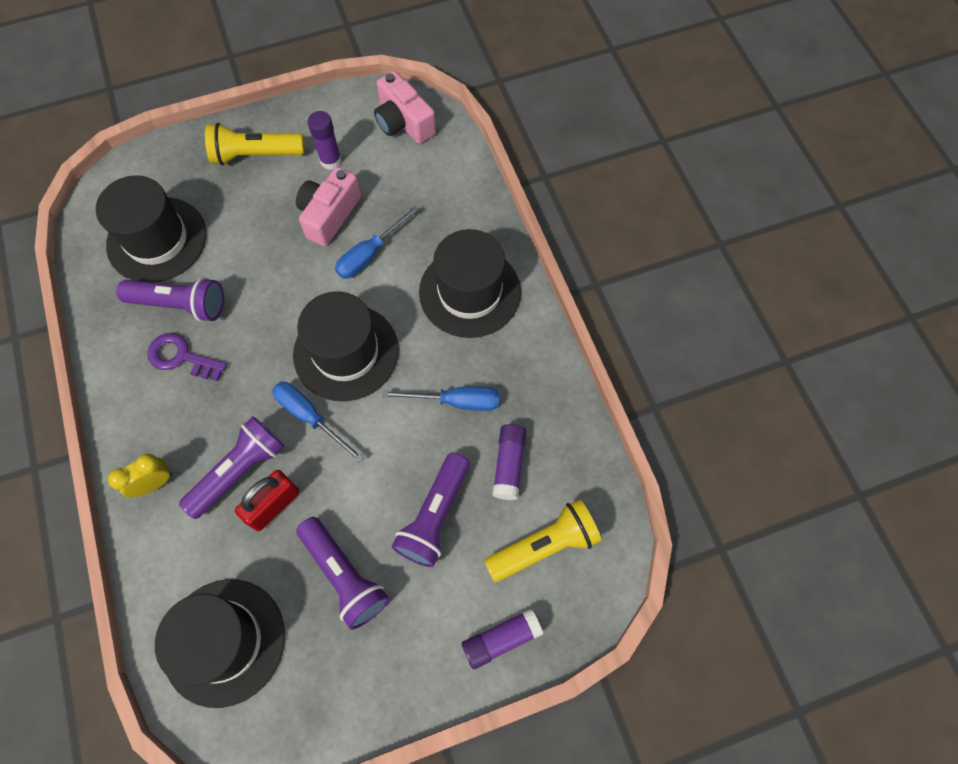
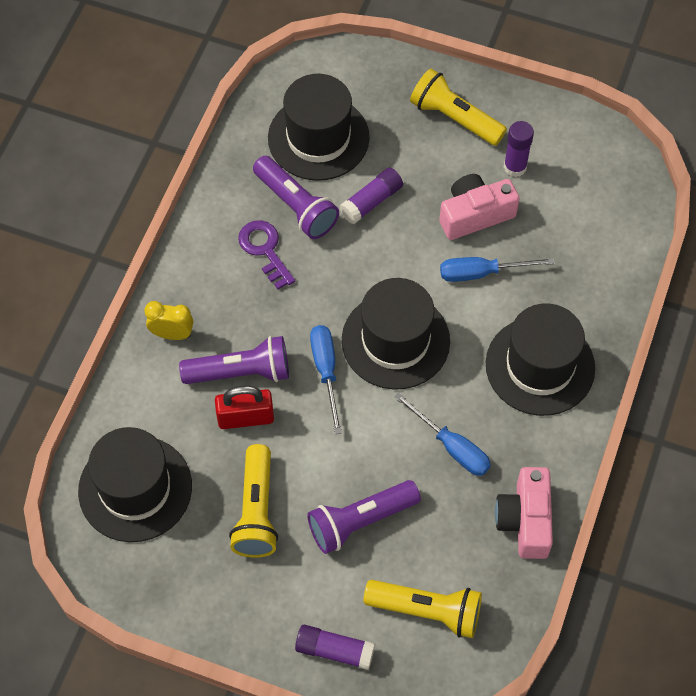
camera: 40 degrees right, 5 degrees down
purple flashlight [296,517,389,630] -> yellow flashlight [229,444,278,558]
pink camera [374,71,436,144] -> pink camera moved to [495,467,553,559]
purple glue stick [492,424,526,500] -> purple glue stick moved to [339,168,403,224]

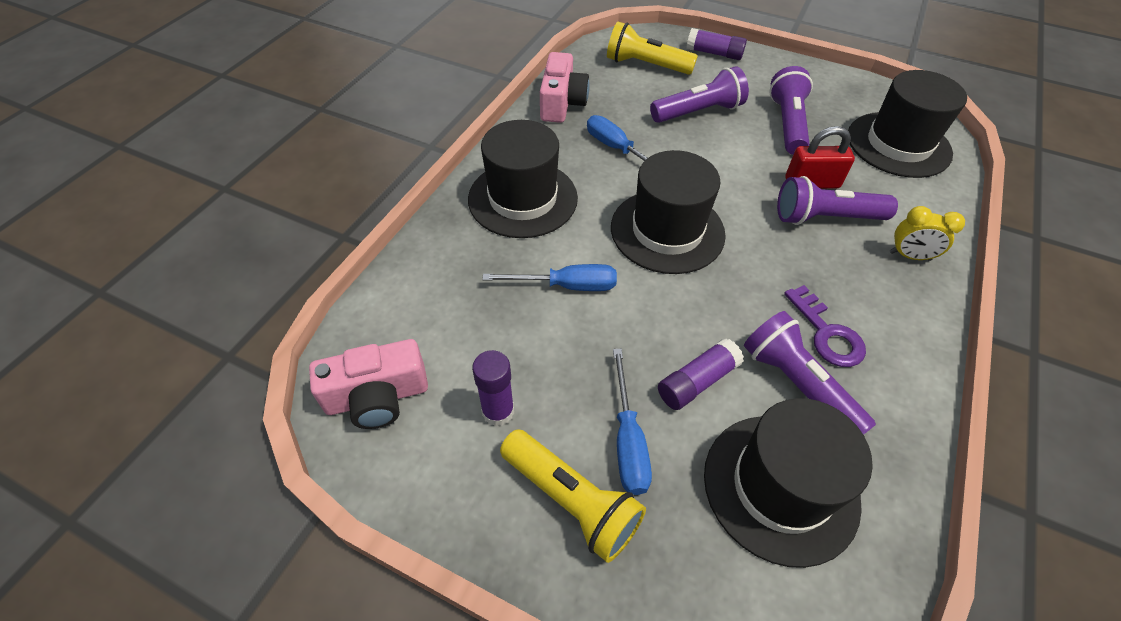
camera: 175 degrees left, 10 degrees down
yellow flashlight [229,444,278,558] -> purple flashlight [769,66,813,155]
blue screwdriver [310,325,342,434] -> blue screwdriver moved to [613,349,652,495]
pink camera [439,174,520,240] -> pink camera moved to [309,339,428,429]

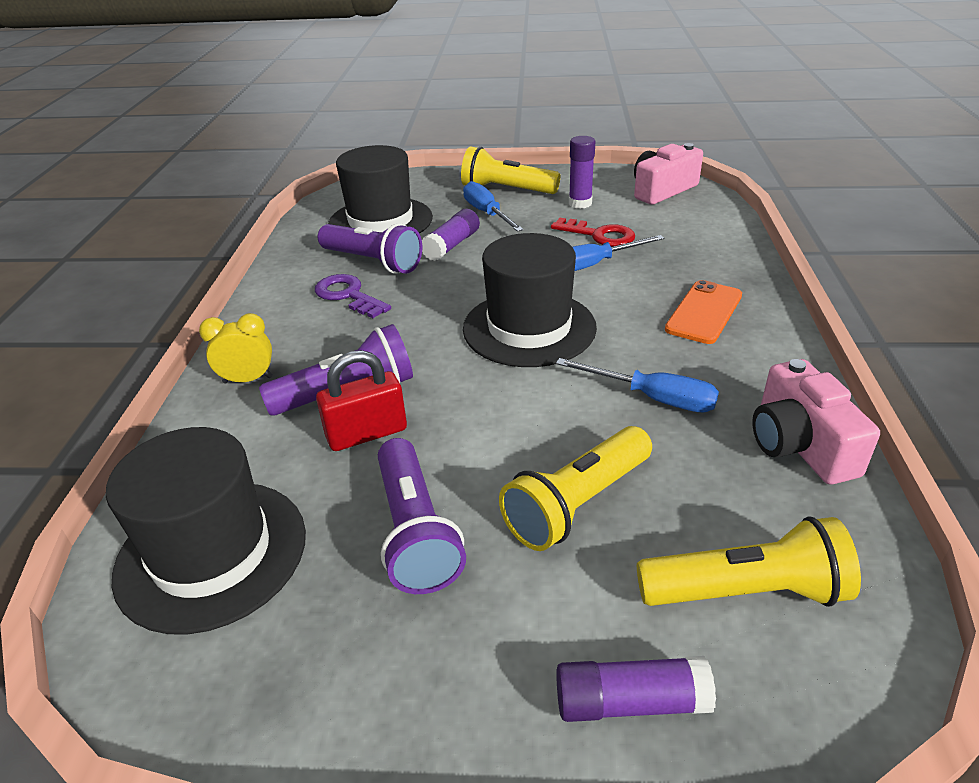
camera: 160 degrees right, 15 degrees down
black hat [468,120,578,238] -> orange phone [665,280,742,344]
purple flashlight [650,66,749,123] -> yellow flashlight [499,426,652,551]
none -> red key [551,218,635,247]

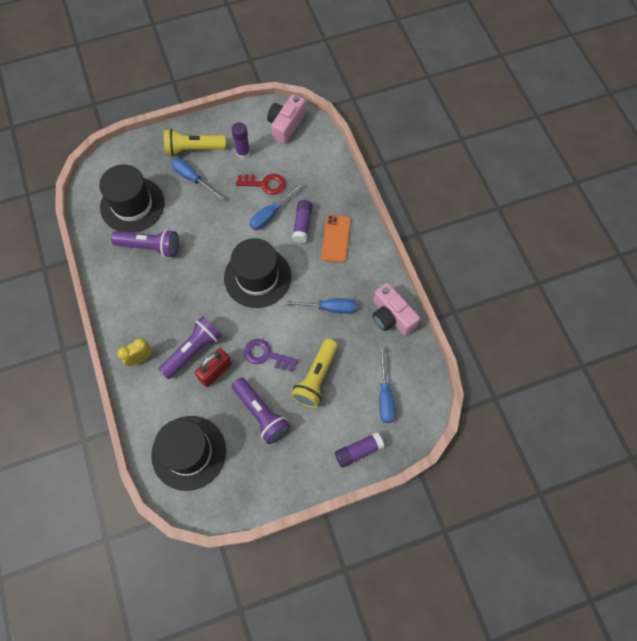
camera: 25 degrees left, 30 degrees up
purple key [315,274,391,318] -> purple key moved to [244,339,298,372]
purple glue stick [422,209,480,261] -> purple glue stick moved to [292,200,313,243]
yellow flashlight [637,516,861,607] -> blue screwdriver [379,347,395,423]

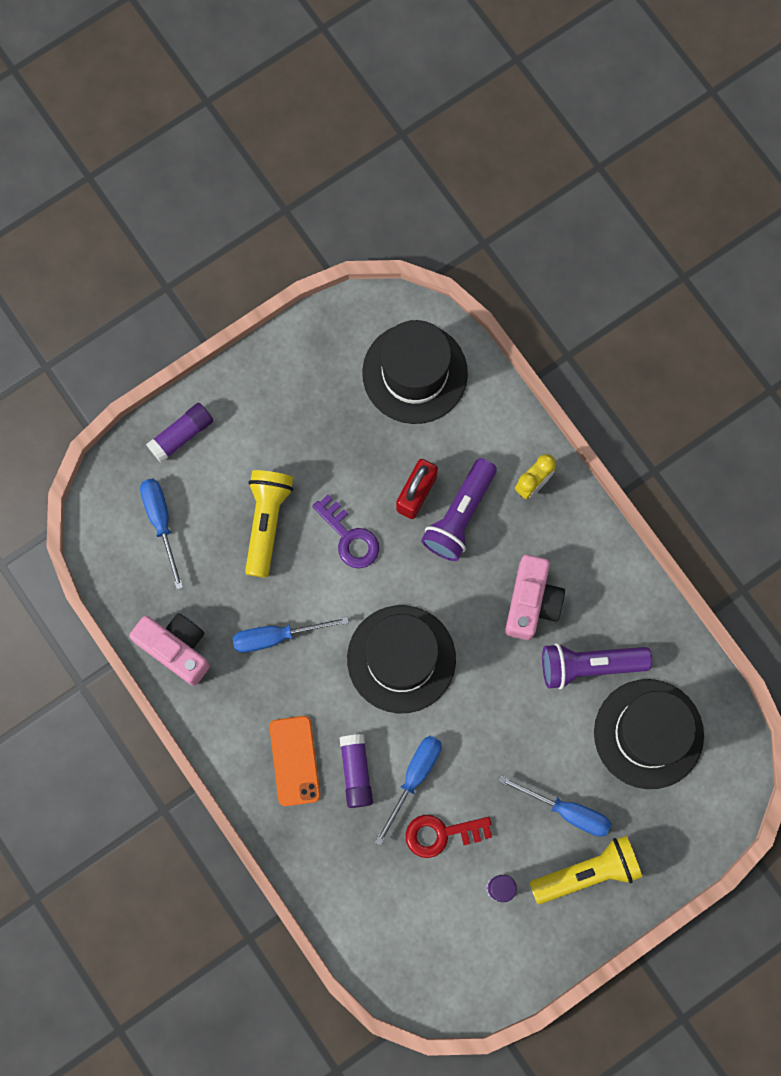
camera: 165 degrees right, 10 degrees up
purple flashlight [232,378,290,444] -> none
purple key [244,339,298,372] -> purple key turned 45 degrees clockwise [312,495,379,568]
pink camera [267,94,306,144] -> pink camera moved to [505,555,565,640]

